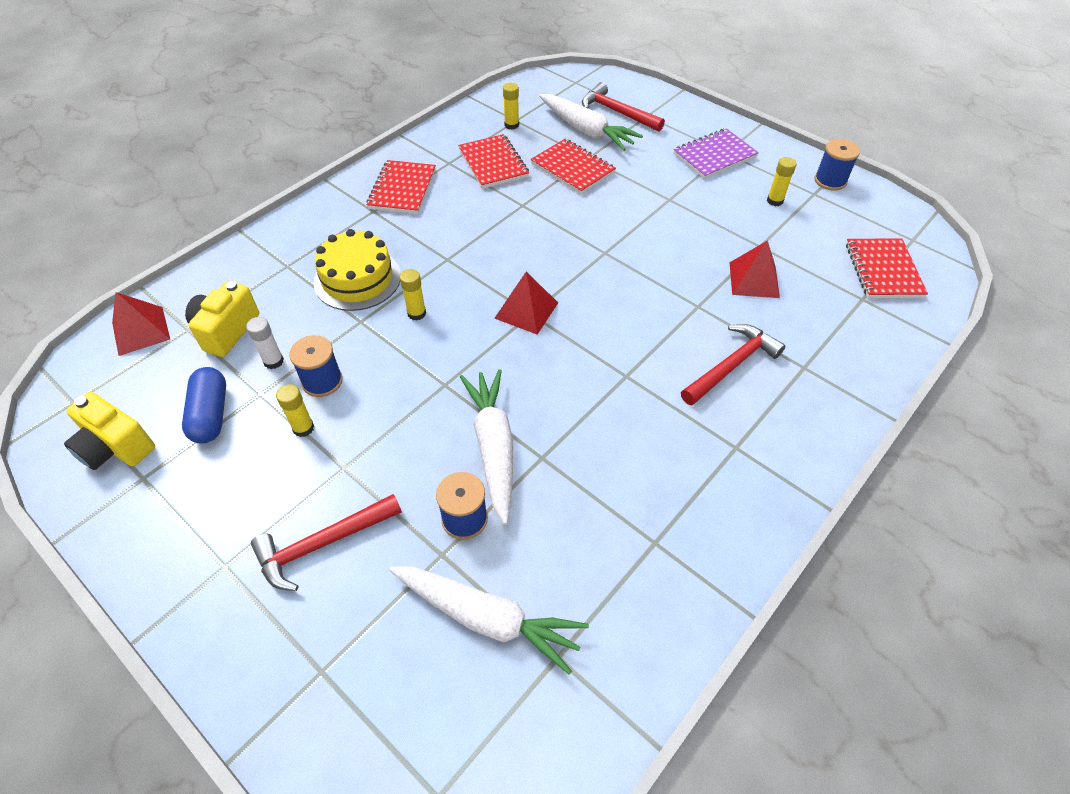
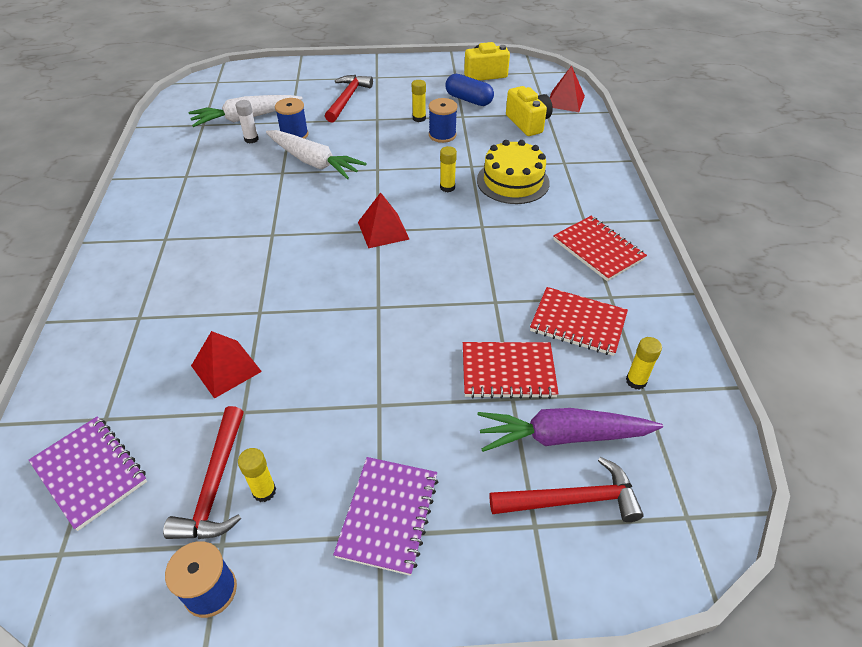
camera: 135 degrees right, 5 degrees down
white glue stick [246,317,284,369] -> white glue stick moved to [236,100,259,143]
white carrot [539,94,643,151] -> purple carrot [477,408,663,452]
red hammer [681,324,786,406] -> red hammer moved to [163,406,244,539]
red notebook [846,238,928,298] -> purple notebook [28,416,147,531]

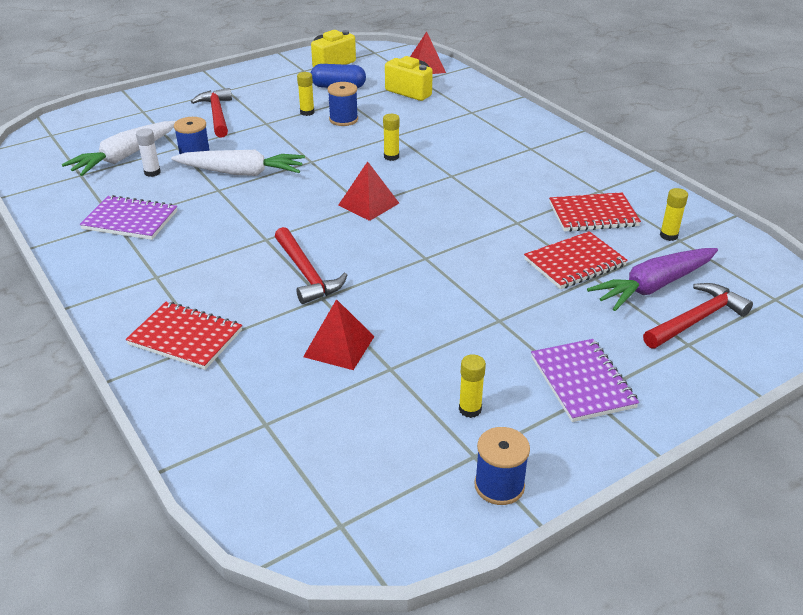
camera: 30 degrees left, 10 degrees down
purple notebook [28,416,147,531] -> purple notebook moved to [80,195,177,240]
red hammer [163,406,244,539] -> red hammer moved to [275,227,347,304]
yellow cake [477,140,550,204] -> none
red notebook [553,216,647,281] -> red notebook moved to [126,302,242,370]

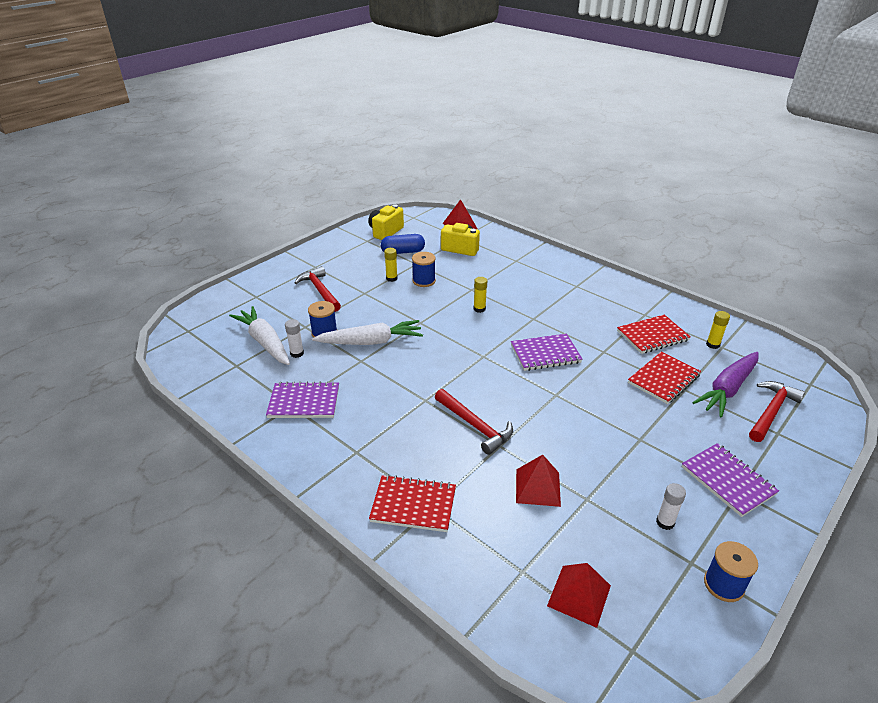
camera: 15 degrees left, 0 degrees up
white carrot [62,121,176,176] -> white carrot turned 120 degrees clockwise [229,306,290,365]
red pyramid [338,161,399,221] -> red pyramid moved to [547,563,611,628]
yellow glue stick [459,354,486,418] -> white glue stick [656,483,686,530]
none -> purple notebook [511,334,583,371]

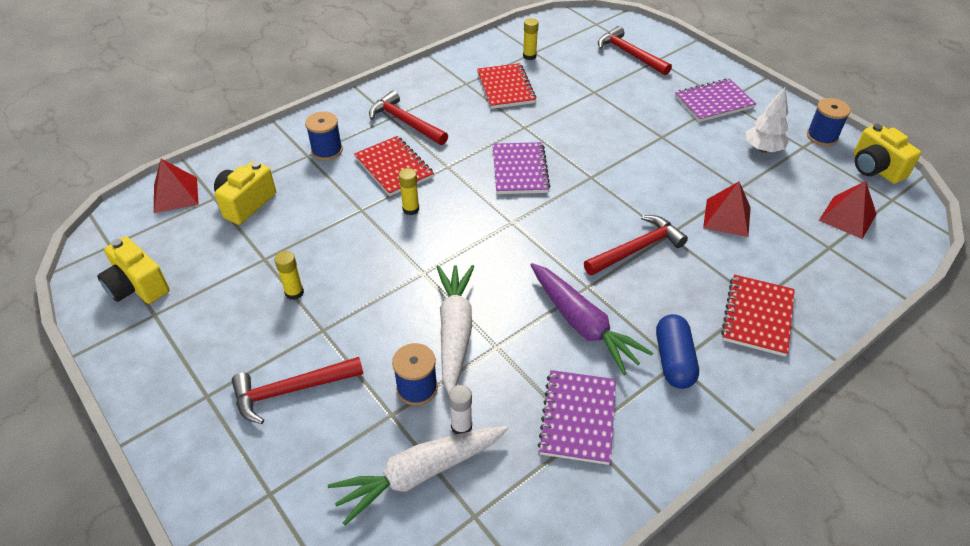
camera: 80 degrees left, 10 degrees up
blue capsule [381,234,425,254] -> blue capsule moved to [656,314,699,389]
blue spool [412,252,436,287] -> blue spool moved to [305,111,343,160]
red notebook [628,352,701,404] -> red notebook moved to [354,136,434,196]
white glue stick [656,483,686,530] -> white tree [746,87,789,153]
purple carrot [692,352,759,417] -> purple carrot moved to [531,263,653,375]
none -> red hammer [369,91,448,145]
none -> yellow camera [853,124,921,184]

